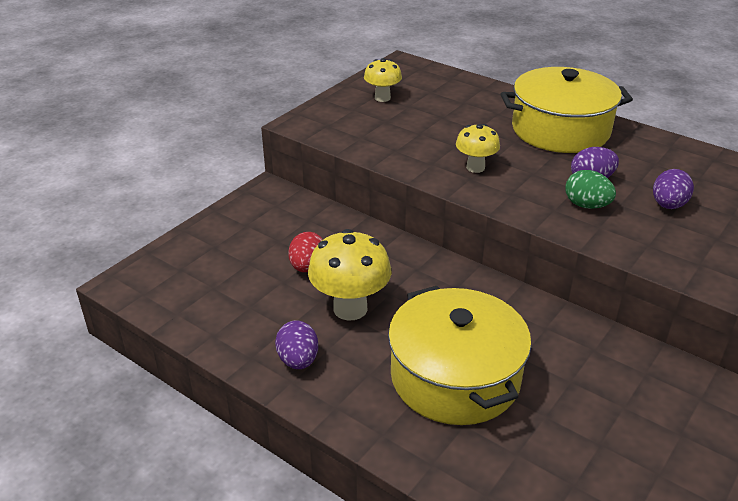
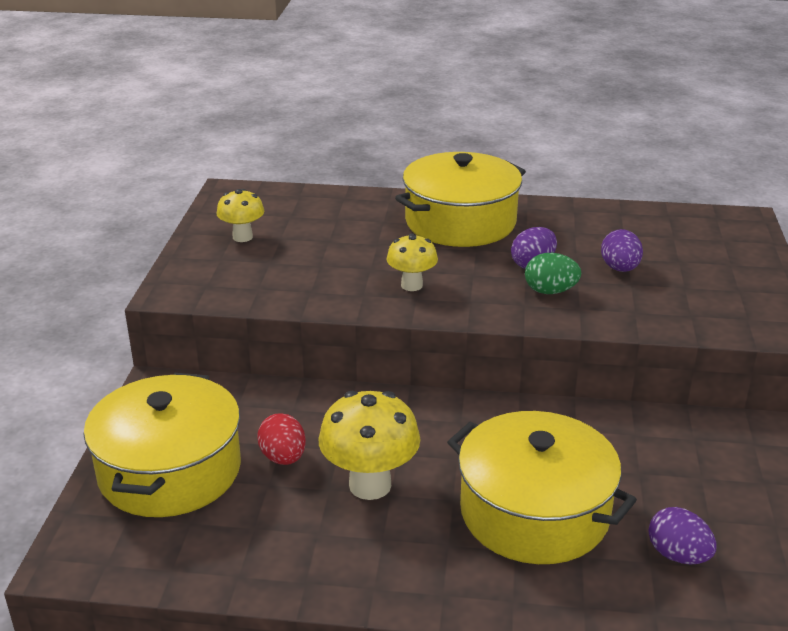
camera: 30 degrees left, 5 degrees down
purple egg [275,320,318,369] -> purple egg moved to [649,507,716,564]
none -> yellow pot [84,373,241,517]

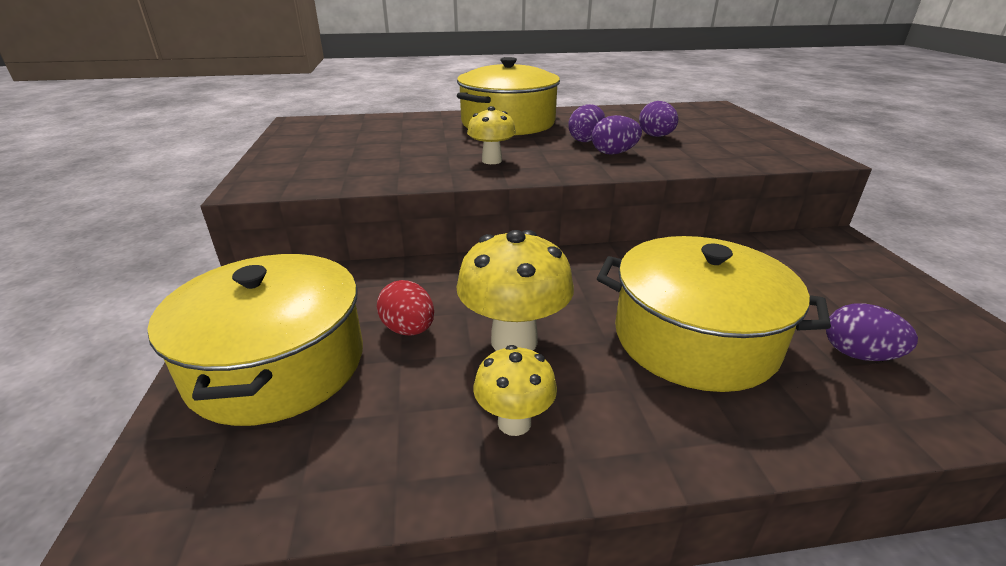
camera: 15 degrees left, 0 degrees up
yellow mushroom [217,189,264,242] -> yellow mushroom moved to [473,345,557,436]
green egg [525,253,581,294] -> purple egg [592,115,642,155]

